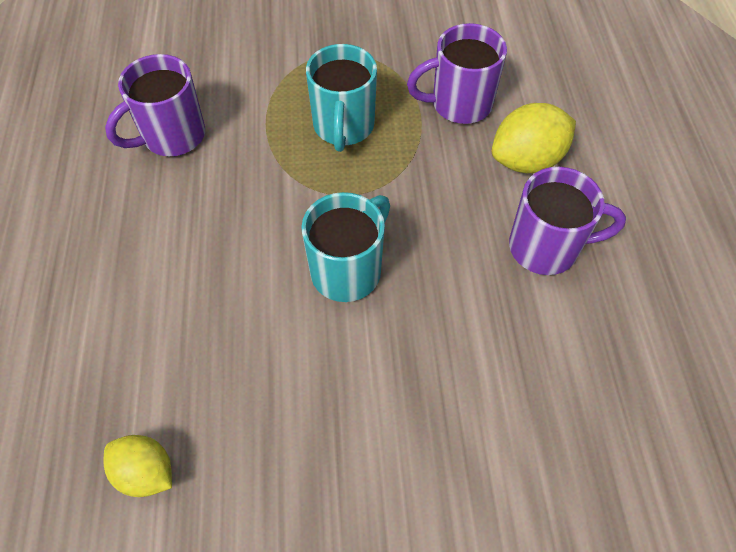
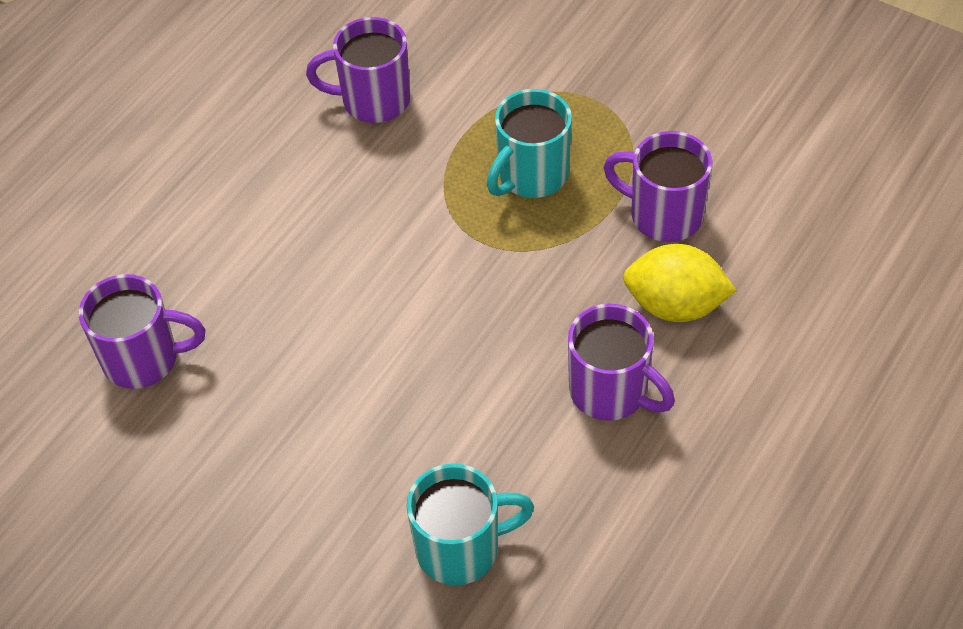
camera: 40 degrees right, 5 degrees down
yellow lemon [103,435,172,497] -> purple mug [79,274,206,389]
turquoise mug [301,192,390,302] -> turquoise mug moved to [407,464,534,585]

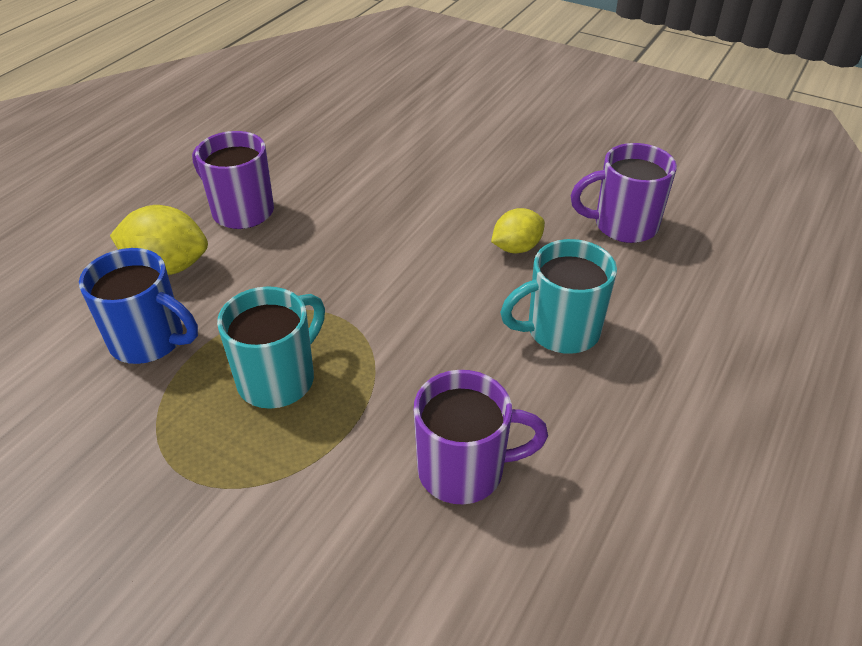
camera: 175 degrees right, 10 degrees down
turquoise mug [407,464,534,585] -> turquoise mug moved to [500,239,617,354]
purple mug [603,131,713,242] -> blue mug [79,248,198,364]
none -> yellow lemon [491,208,545,253]

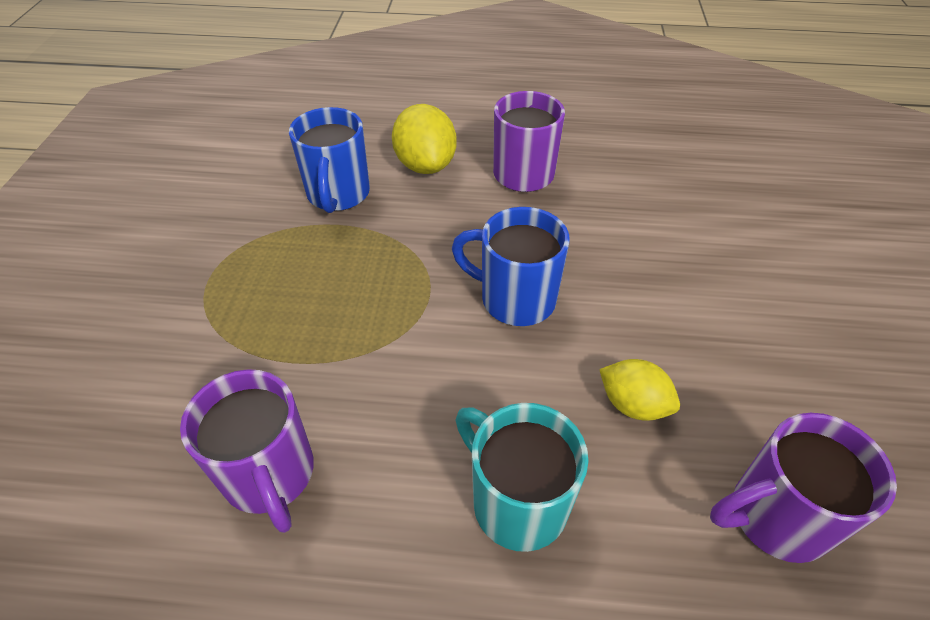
camera: 65 degrees right, 5 degrees up
turquoise mug [217,286,325,409] -> none
purple mug [571,143,677,243] -> purple mug turned 75 degrees counterclockwise [710,413,897,563]
none -> blue mug [452,207,570,326]

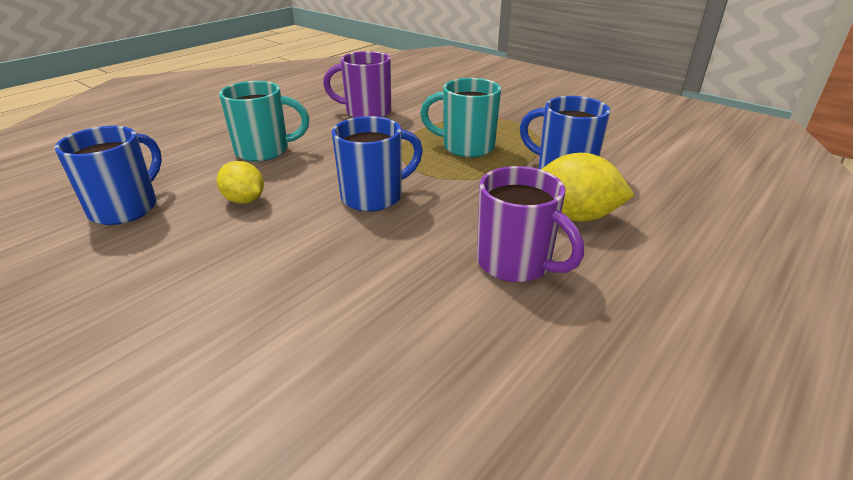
camera: 125 degrees right, 15 degrees down
yellow lemon [599,359,680,421] -> yellow lemon turned 60 degrees clockwise [217,161,264,204]
purple mug [710,413,897,563] -> blue mug [55,126,162,225]
none -> turquoise mug [420,78,501,158]

